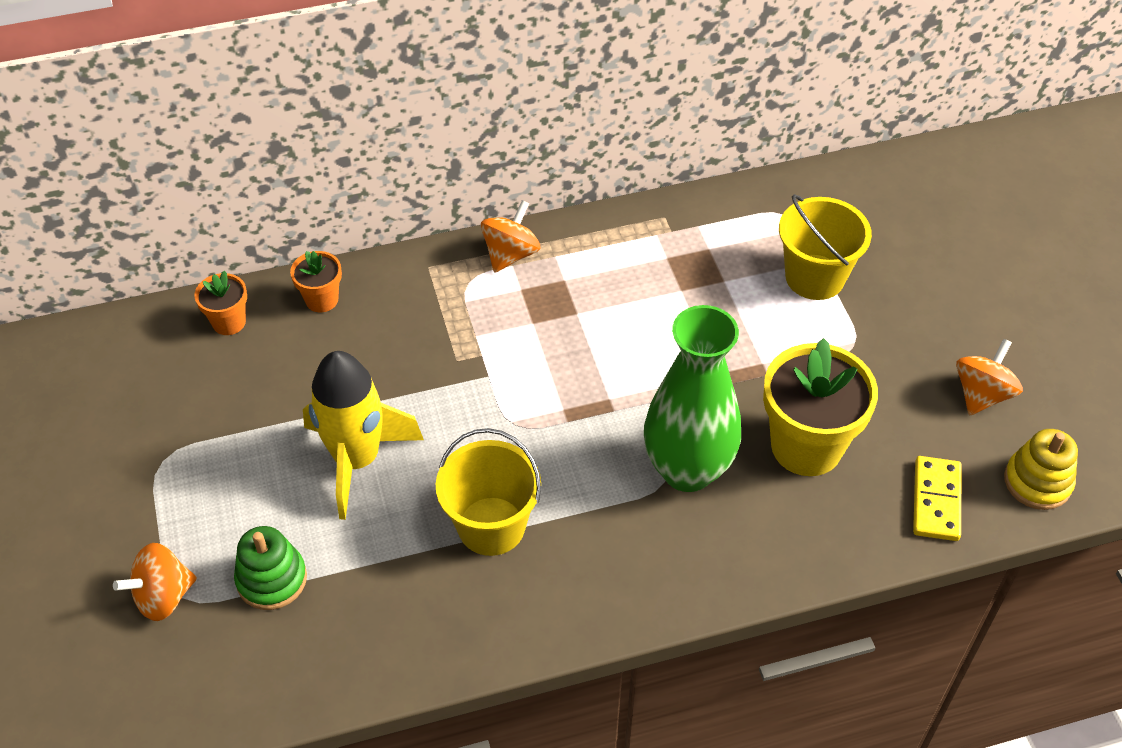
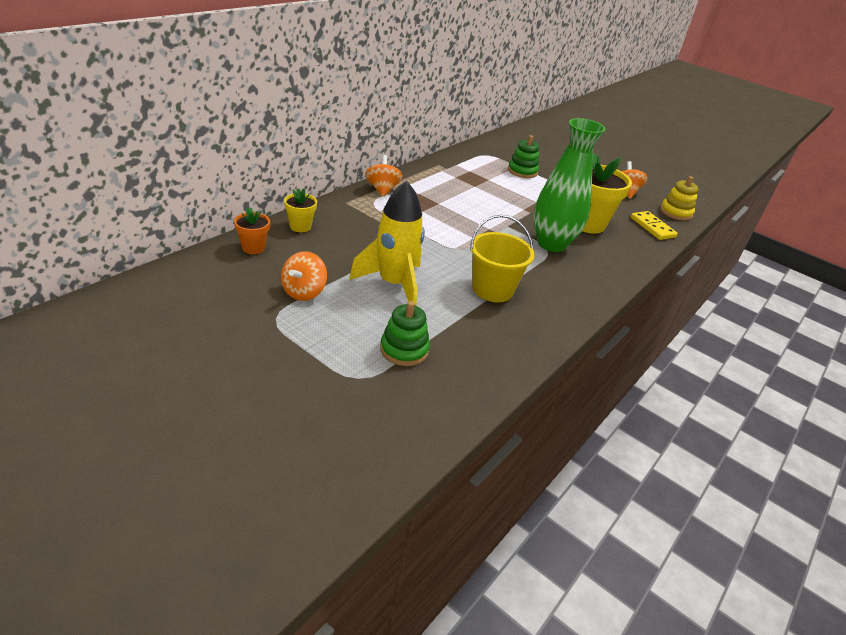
camera: 40 degrees left, 15 degrees down
orange spinning top [113,543,197,621] -> orange spinning top moved to [281,251,327,301]
orange flower pot [290,251,342,312] -> yellow flower pot [284,188,317,232]
yellow bucket [779,194,872,300] -> green stacking toy [508,135,539,178]

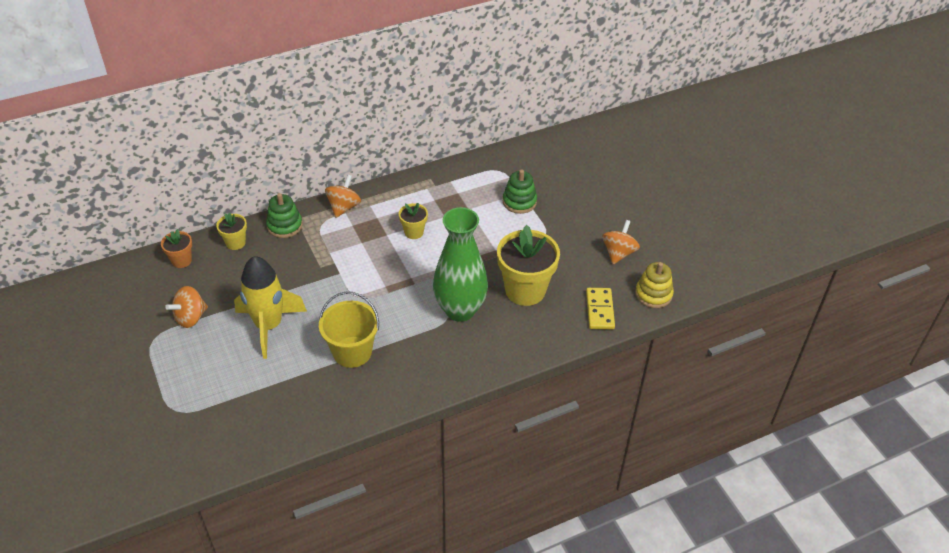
camera: 30 degrees right, 10 degrees up
green stacking toy [380,301,430,366] -> green stacking toy moved to [266,193,303,238]
none -> yellow flower pot [399,203,428,239]

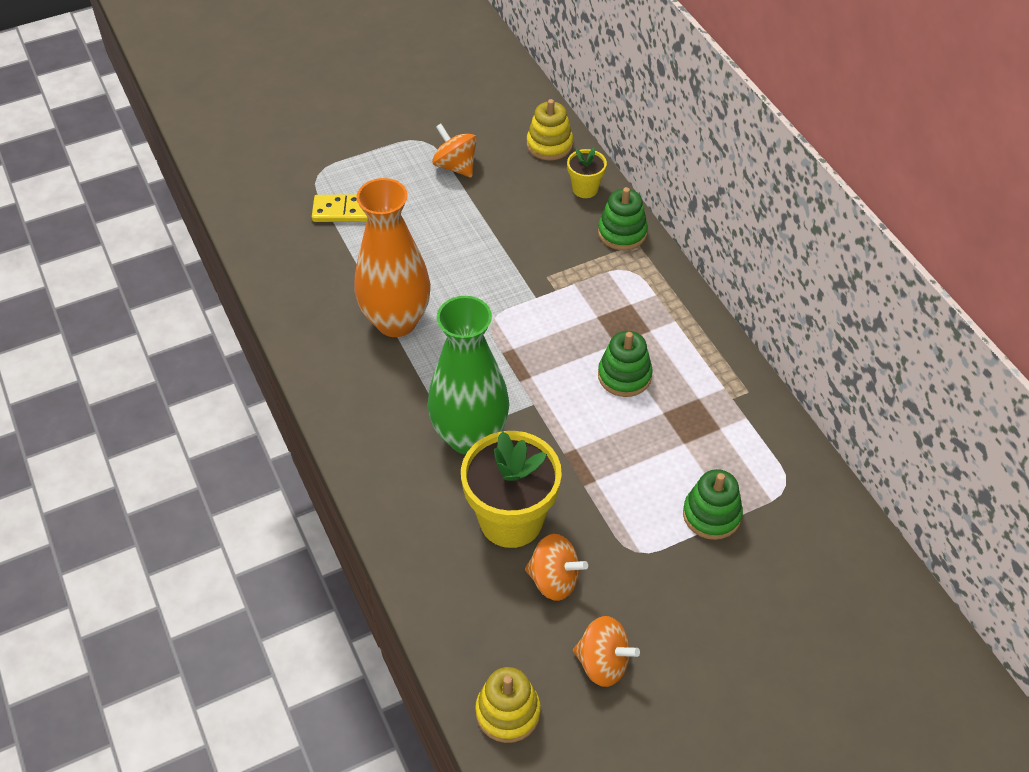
camera: 90 degrees right, 5 degrees up
orange flower pot [161,229,192,268] -> yellow stacking toy [527,99,573,161]
yellow rocket [234,256,307,359] -> none
yellow bucket [319,292,379,368] -> orange vase [354,178,431,337]
orange spinning top [325,175,361,218] -> orange spinning top moved to [525,534,588,601]
yellow flower pot [399,203,428,239] -> green stacking toy [598,331,653,397]
yellow domino [586,288,615,329] -> yellow domino moved to [312,195,368,222]

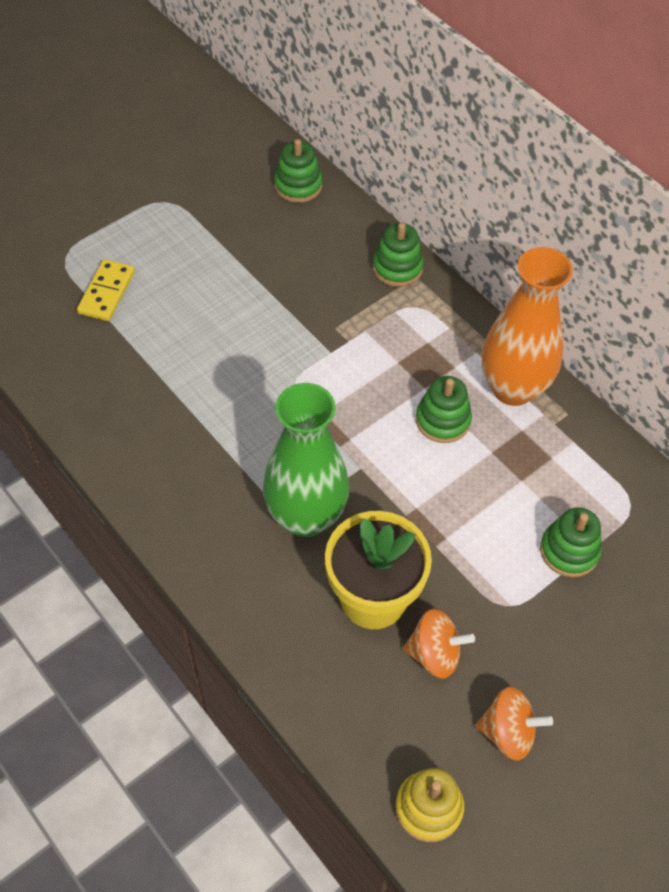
camera: 15 degrees left, 5 degrees up
yellow domino [312,195,368,222] -> yellow domino turned 60 degrees counterclockwise [77,259,135,321]
orange vase [354,178,431,337] -> orange vase moved to [482,247,573,406]
orange spinning top [432,124,477,177] -> none
yellow stacking toy [527,99,573,161] -> green stacking toy [274,139,323,203]
yellow flower pot [567,148,607,198] -> none

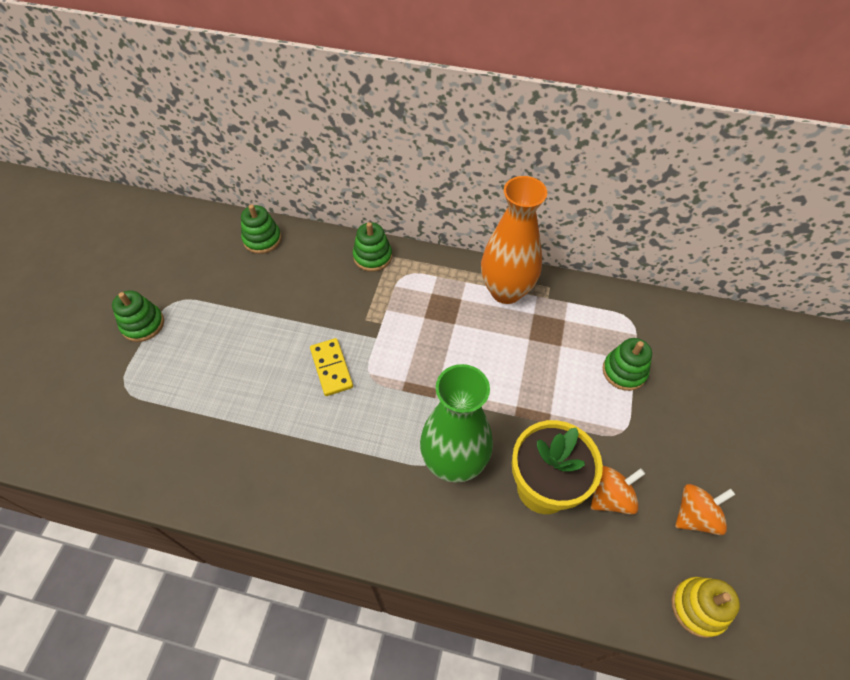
camera: 35 degrees left, 0 degrees up
yellow domino [77,259,135,321] -> yellow domino moved to [310,338,353,396]
green stacking toy [416,376,472,443] -> green stacking toy moved to [112,290,164,342]

